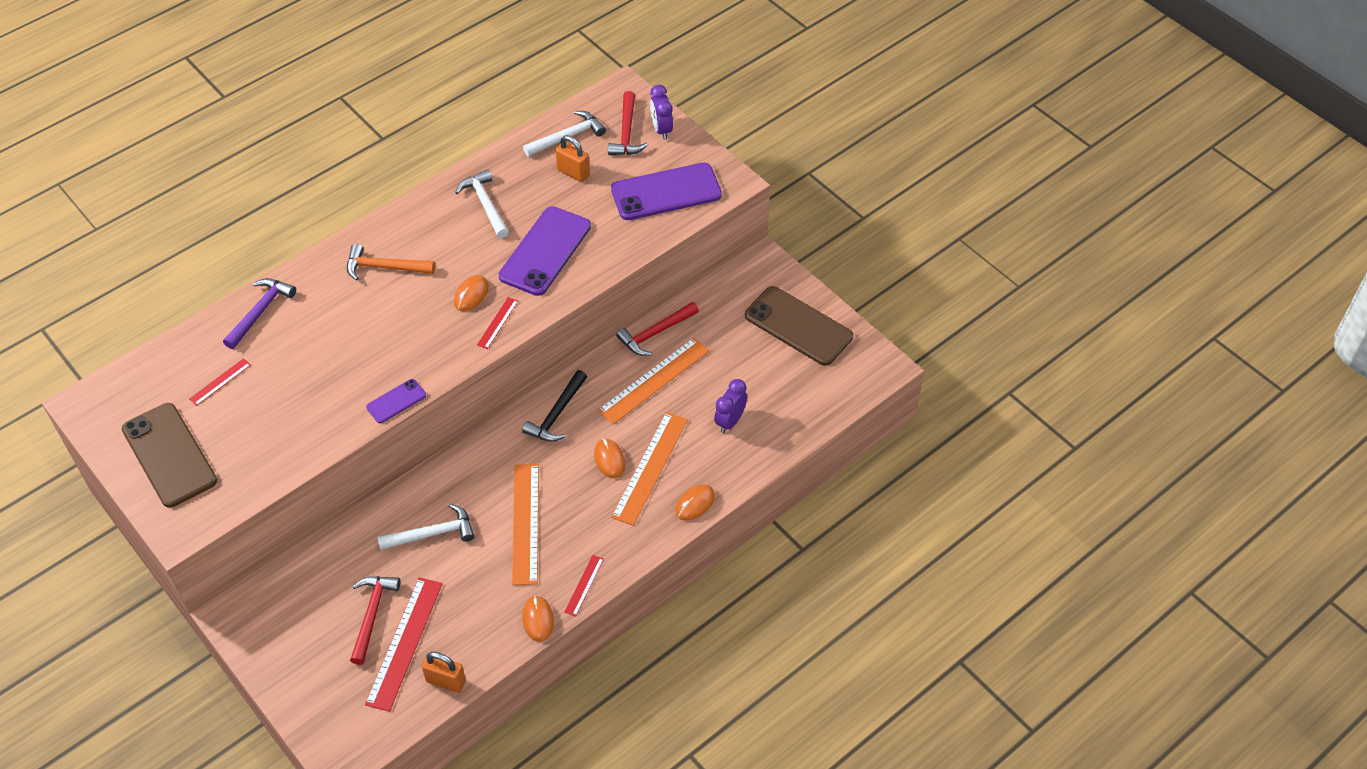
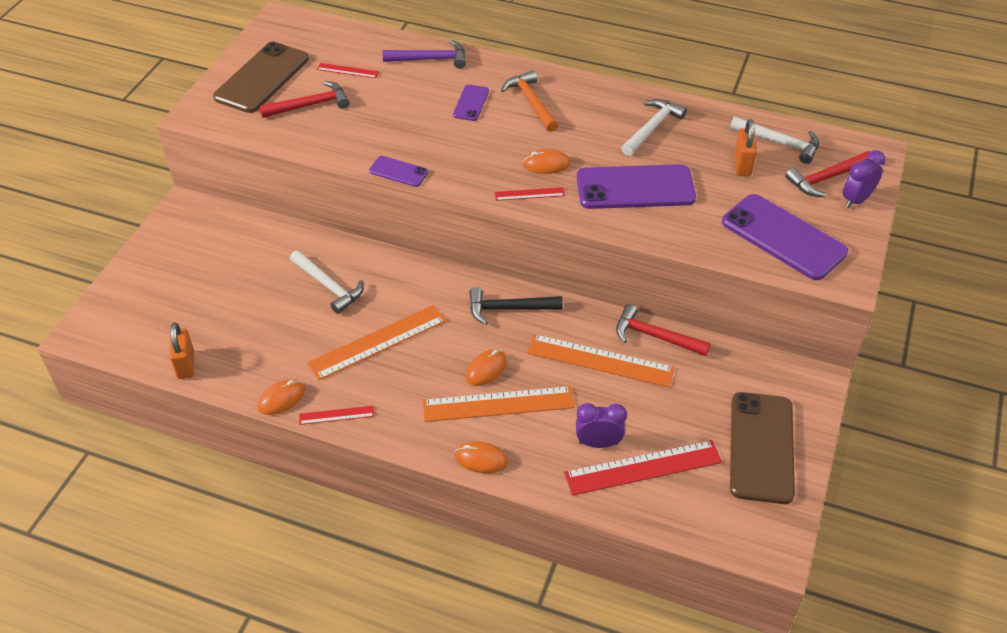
camera: 60 degrees right, 5 degrees down
red hammer [350,576,401,665] -> red hammer moved to [259,81,350,118]
red ruler [365,577,442,712] -> red ruler moved to [564,440,722,496]
none -> purple phone [453,84,489,121]

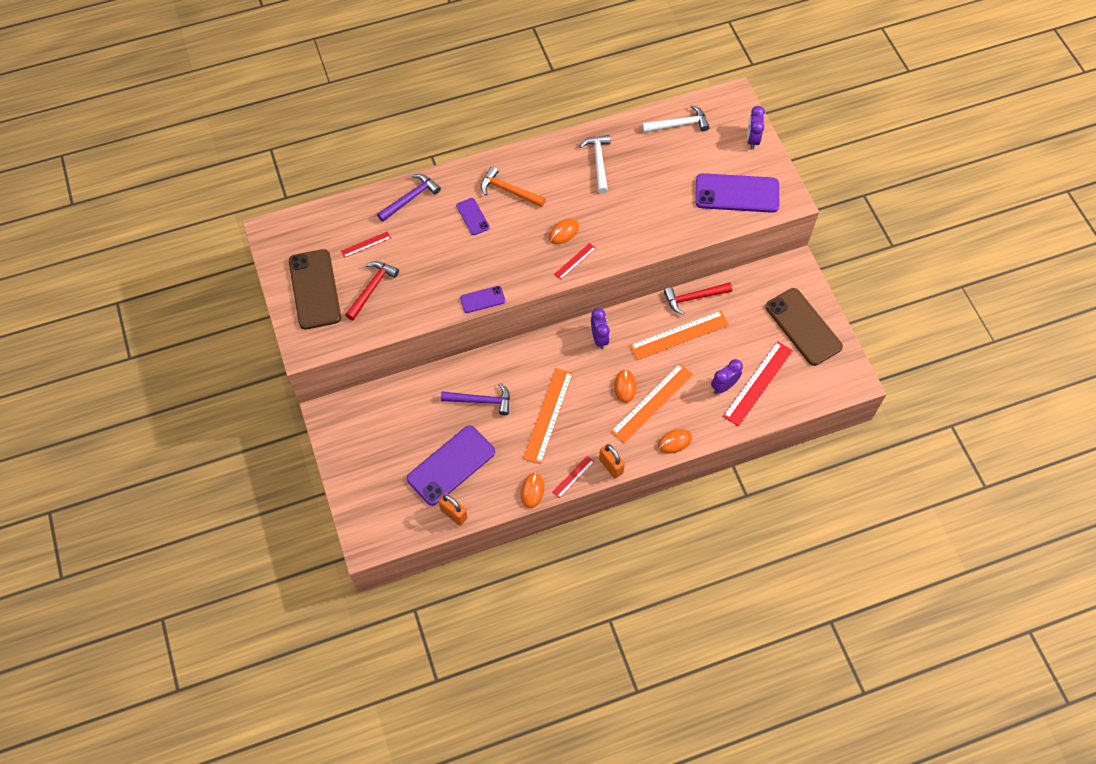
camera: 40 degrees left, 15 degrees up
white hammer [290,250,363,314] -> purple hammer [441,383,510,415]
black hammer [469,287,563,325] -> purple clock [591,308,610,349]
purple phone [577,164,696,209] -> purple phone moved to [407,425,495,506]
orange padlock [734,119,757,176] -> orange padlock moved to [599,444,625,478]
red hammer [785,151,873,197] -> none

